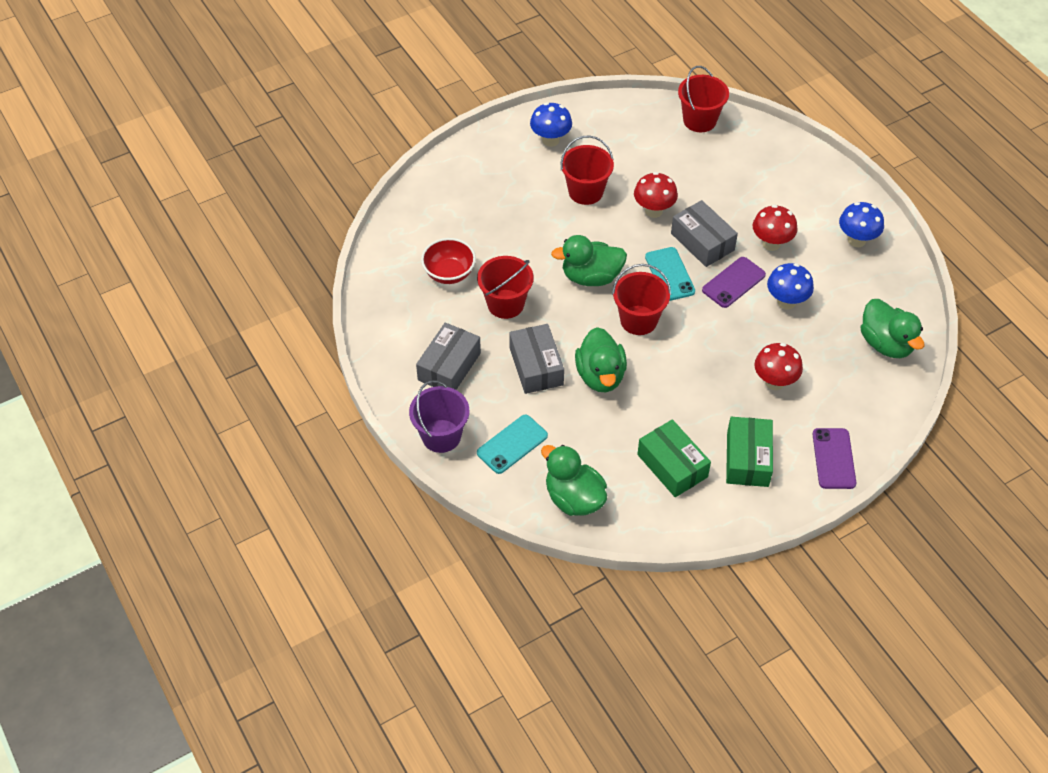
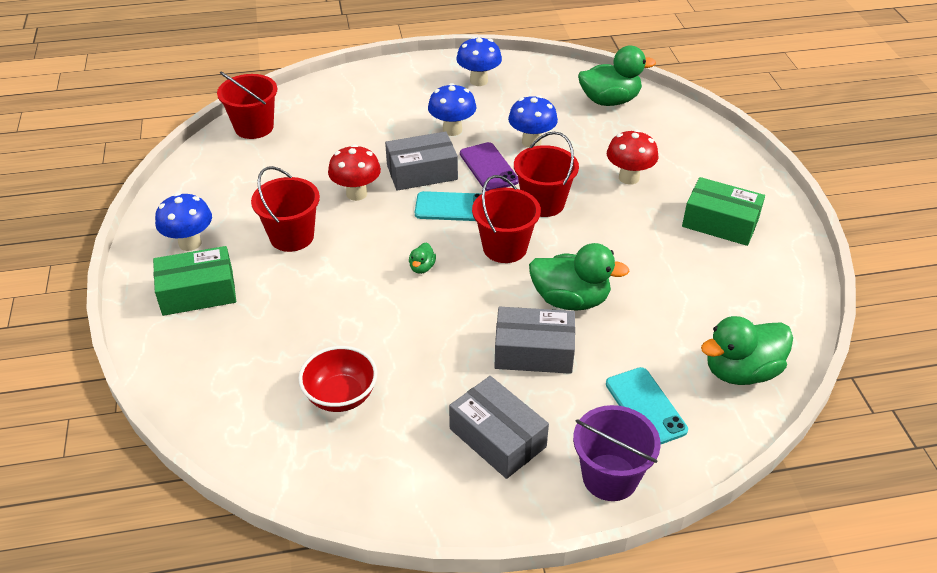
camera: 70 degrees left, 10 degrees down
red bucket [477,256,534,319] -> red bucket moved to [514,132,579,217]
green duck [551,235,627,286] -> green duck [409,242,436,274], size x0.44
green box [637,419,711,497] -> green box moved to [153,246,236,316]
red mushroom [753,205,798,251] -> blue mushroom [428,83,476,136]
purple phone [812,428,856,489] -> none

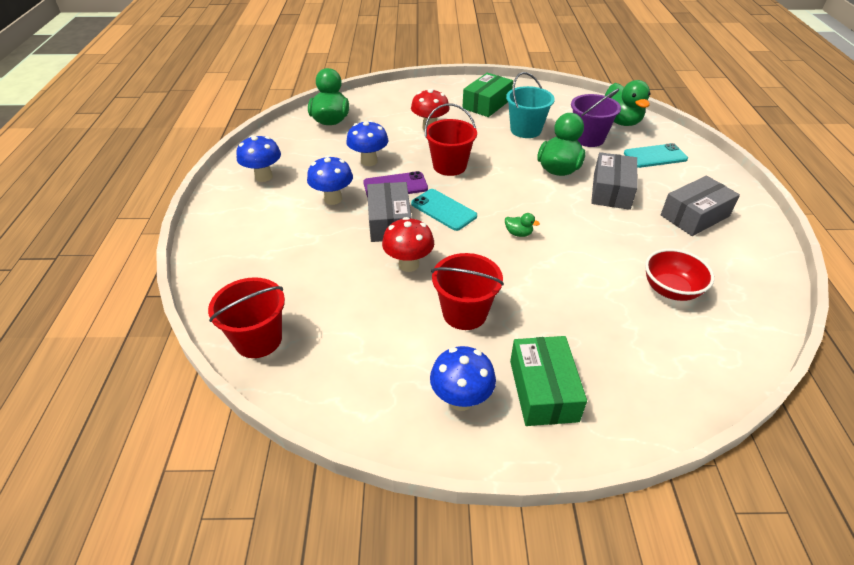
camera: 80 degrees left, 0 degrees up
turquoise phone [415,191,482,221] -> turquoise phone turned 60 degrees counterclockwise [411,189,477,231]
red bucket [472,175,541,263] -> none
purple bucket [573,405,661,501] -> purple bucket moved to [571,89,621,147]
none -> turquoise bucket [506,72,555,138]

